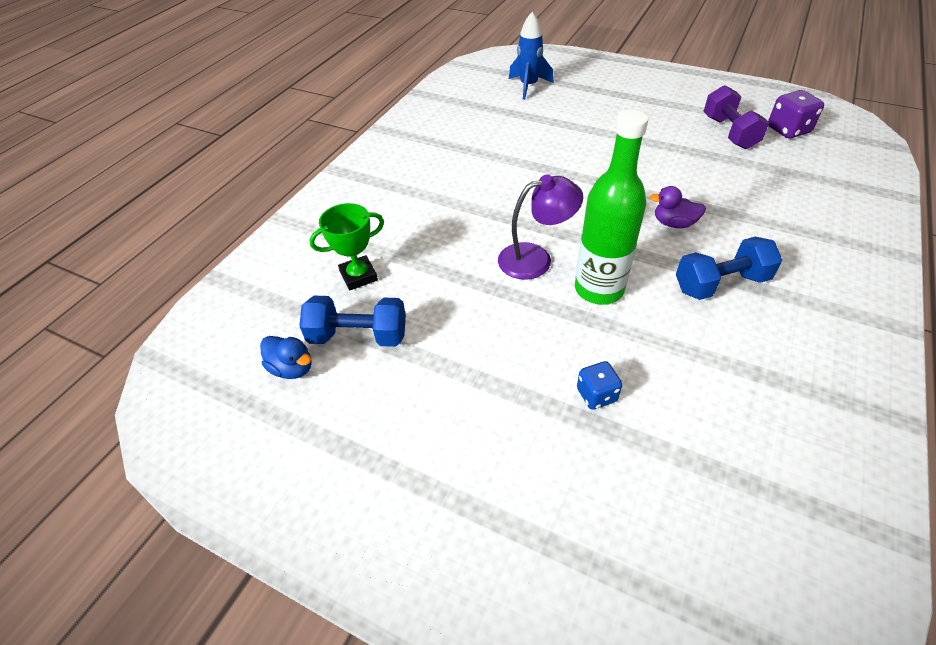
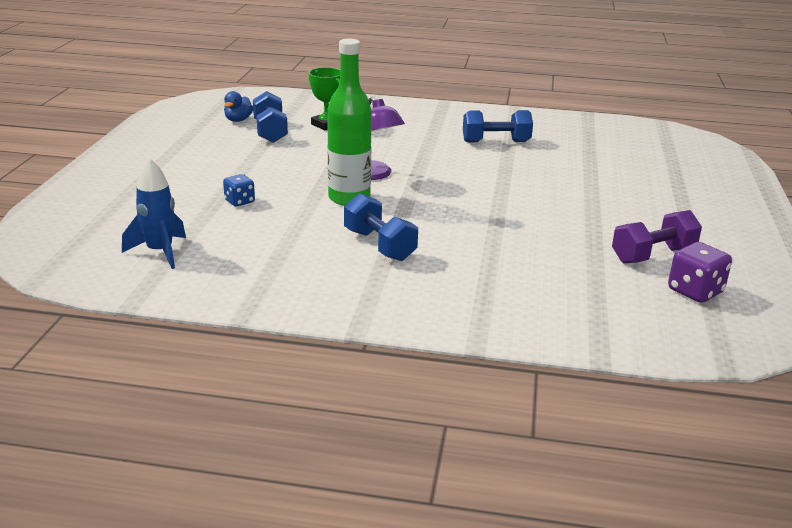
camera: 70 degrees right, 20 degrees down
blue rocket [509,12,554,100] -> blue rocket moved to [122,158,186,269]
purple duck [650,186,706,228] -> none
none -> blue dumbbell [463,110,533,142]

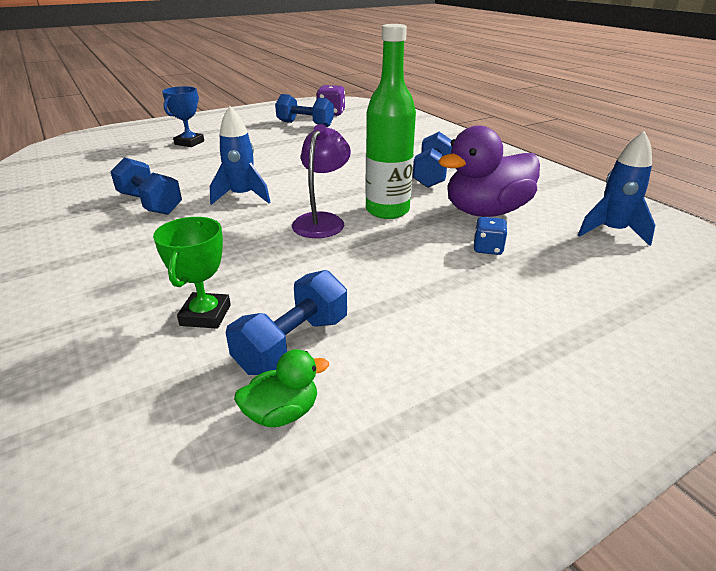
camera: 130 degrees left, 5 degrees up
blue duck [224,91,253,122] -> green duck [234,349,329,427]
purple dumbbell [612,210,702,264] -> blue dumbbell [275,94,334,127]
none -> blue trophy [162,86,204,147]
none -> blue rocket [210,106,271,205]
none -> purple duck [438,126,540,217]

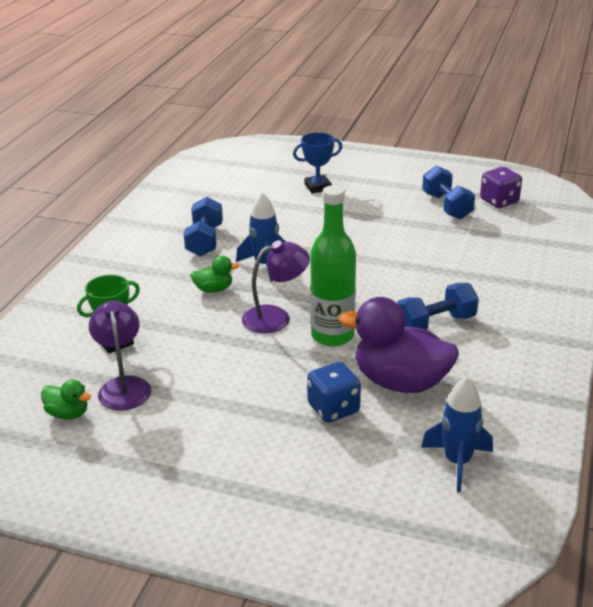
camera: 50 degrees right, 0 degrees up
blue dumbbell [226,270,347,375] -> purple lamp [89,301,151,411]
blue dice [473,217,507,255] -> blue dice [307,362,361,423], size x1.53
none -> green duck [190,256,239,293]

